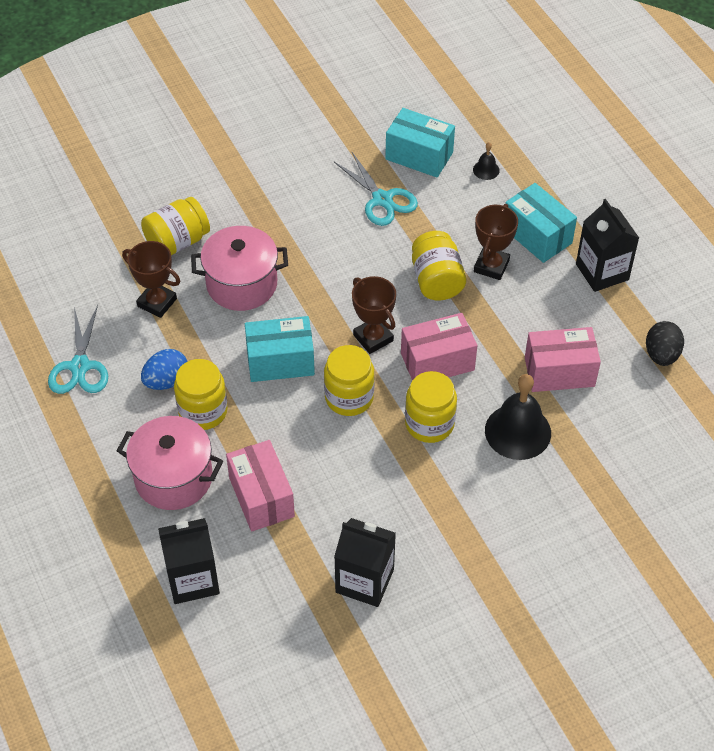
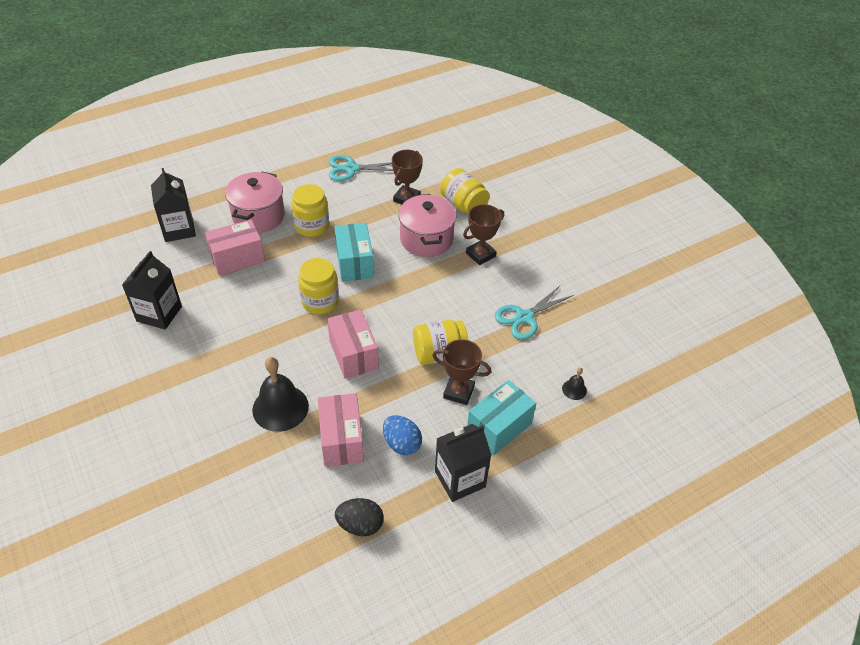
camera: 85 degrees right, 5 degrees down
blue egg [141,349,188,390] -> blue egg moved to [383,415,422,455]
brown trophy [352,276,396,354] -> brown trophy moved to [463,204,504,265]
turquoise box [385,108,455,178] -> none
yellow jar [405,371,457,443] -> none

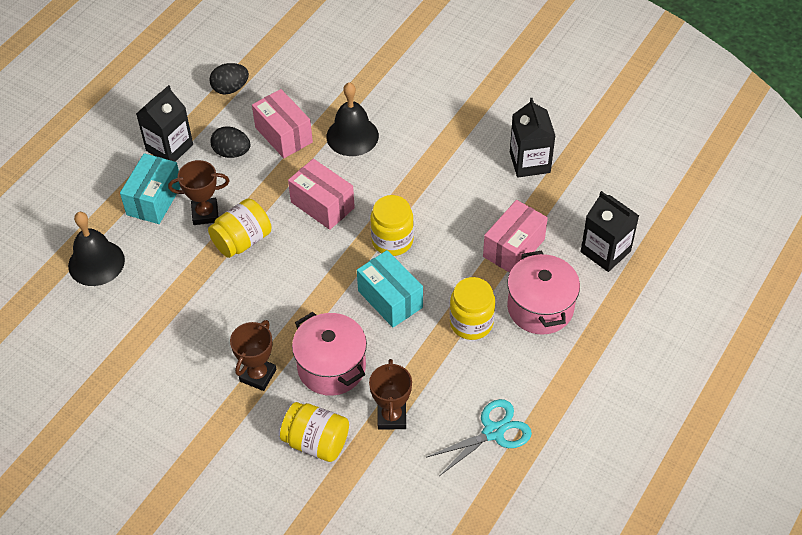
camera: 155 degrees right, 5 degrees up
blue egg [383,415,422,455] -> black egg [211,126,251,158]
turquoise scissors [495,285,574,340] -> none
black bell [562,368,587,400] -> black bell [68,212,125,286], size x2.19

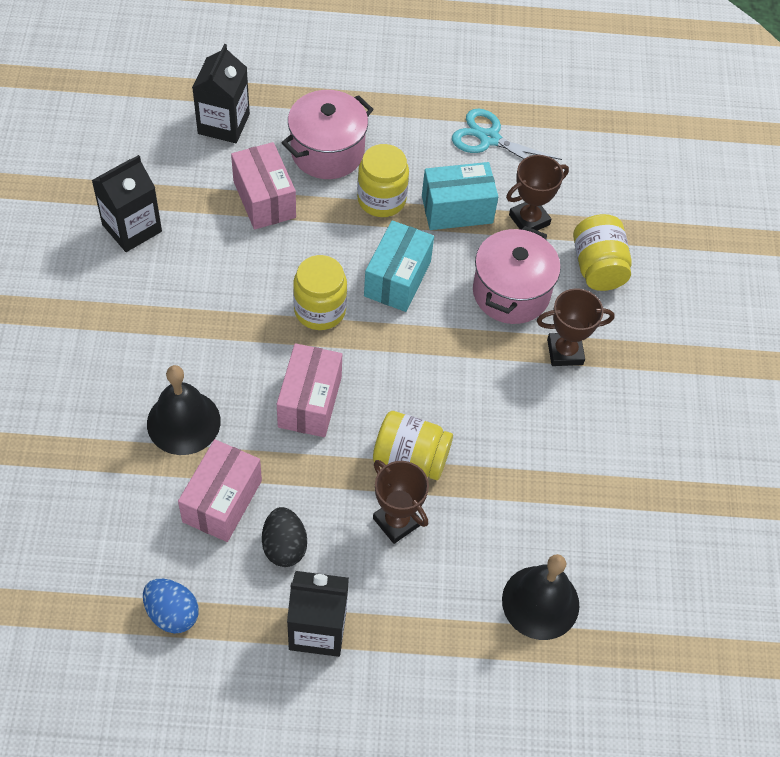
camera: 125 degrees left, 5 degrees up
turquoise box [120,153,181,224] -> turquoise box moved to [422,162,498,230]
black egg [209,63,249,94] -> blue egg [143,579,199,634]
pink box [483,200,548,273] -> pink box turned 60 degrees clockwise [231,142,296,229]

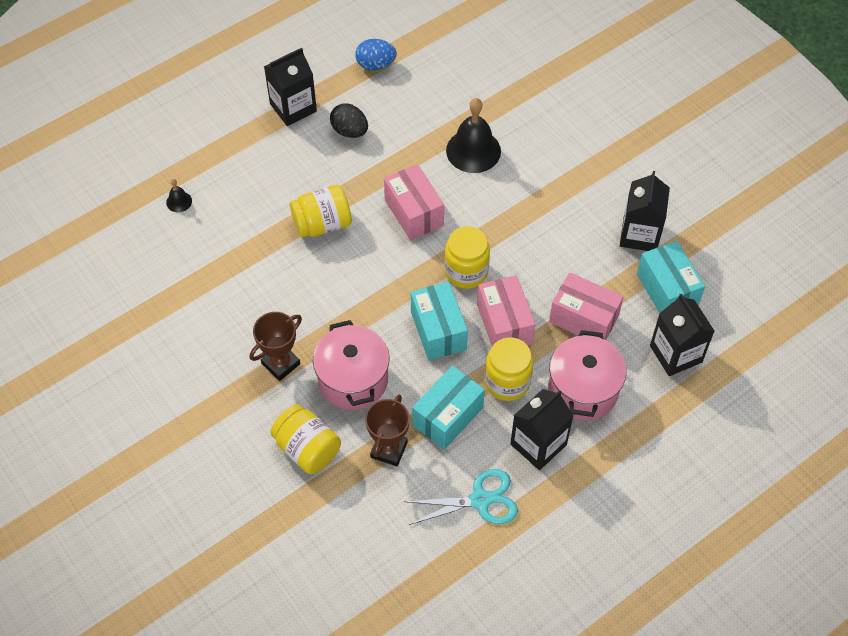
camera: 145 degrees right, 0 degrees up
pink box [178,439,262,542] -> pink box moved to [477,275,536,346]
brown trophy [373,460,429,544] -> none
black bell [502,554,579,640] -> black bell [166,179,192,212], size x0.46
none -> black carton [510,389,573,470]
none -> turquoise box [637,241,705,313]

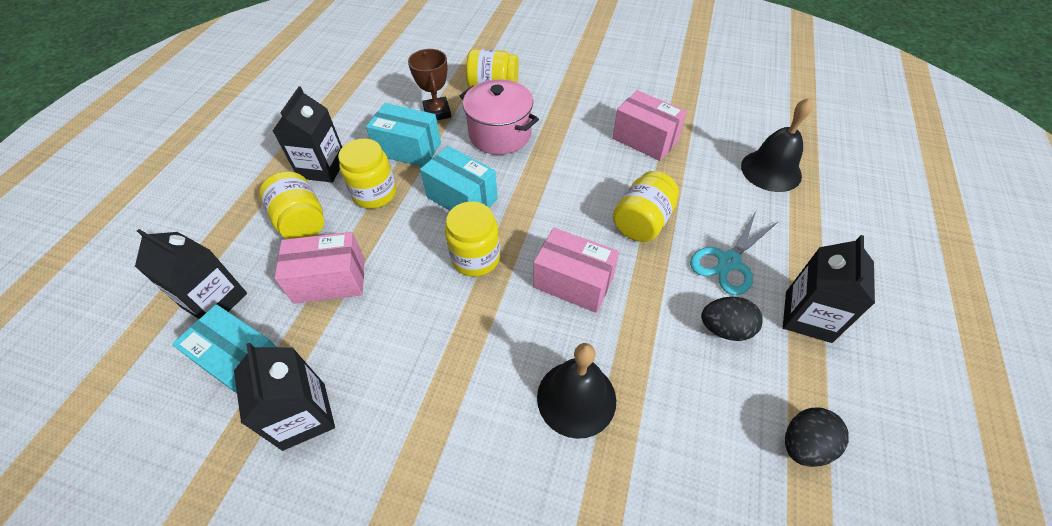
camera: 145 degrees right, 5 degrees down
black bell [166,179,192,212] -> black bell [741,98,812,192], size x2.19
brown trophy [250,312,302,381] -> none
blue egg [355,39,397,70] -> black egg [785,407,849,467]
turquoise scissors [404,469,518,525] -> turquoise scissors moved to [690,211,779,295]
turquoise box [412,366,485,450] -> turquoise box turned 75 degrees counterclockwise [366,103,441,167]
pink box [477,275,536,346] -> pink box moved to [613,90,687,161]
pink pot [548,330,626,420] -> yellow jar [259,171,324,239]

